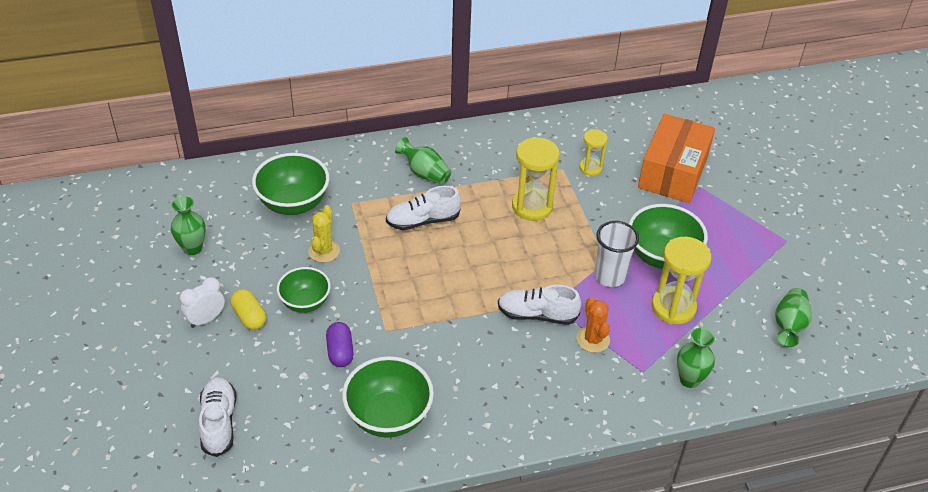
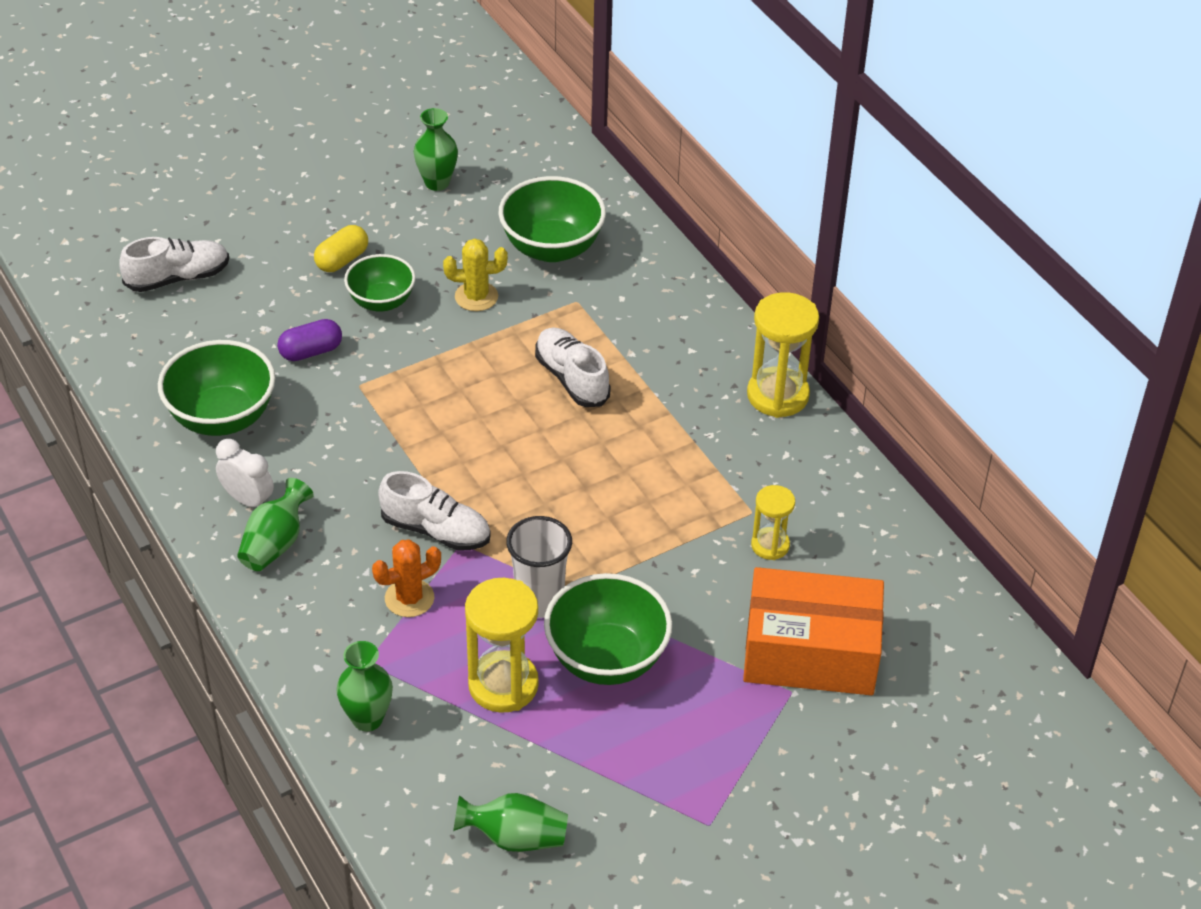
camera: 75 degrees right, 0 degrees up
white clock [180,277,225,328] -> white clock moved to [216,439,274,507]
green vase [395,137,451,185] -> green vase moved to [237,478,314,571]
white shoe [498,285,581,325] -> white shoe turned 120 degrees clockwise [378,471,491,551]
yellow hourglass [512,137,560,221] -> yellow hourglass moved to [747,292,819,418]

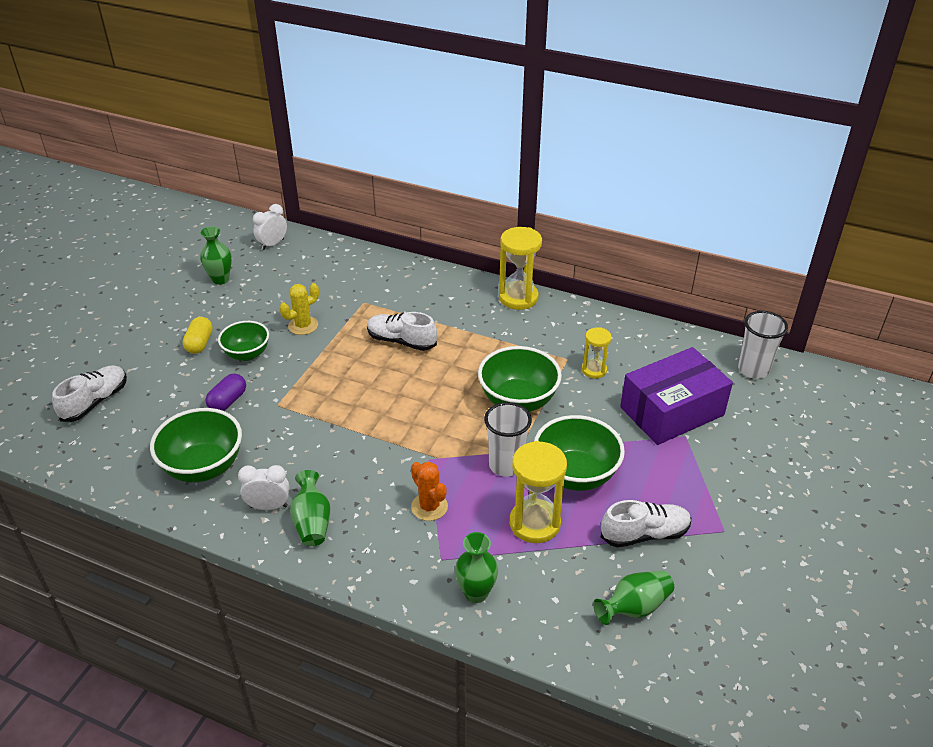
camera: 35 degrees left, 5 degrees down
orange cactus [372,539,441,617] -> orange cactus turned 60 degrees counterclockwise [411,462,448,521]
white shoe [378,471,491,551] -> white shoe moved to [601,500,691,548]
green bowl [499,176,606,262] -> green bowl moved to [478,346,562,412]
orange box [743,567,884,695] -> purple box [620,347,733,445]
none -> white clock [253,204,287,250]
none -> white cup [738,311,788,379]

